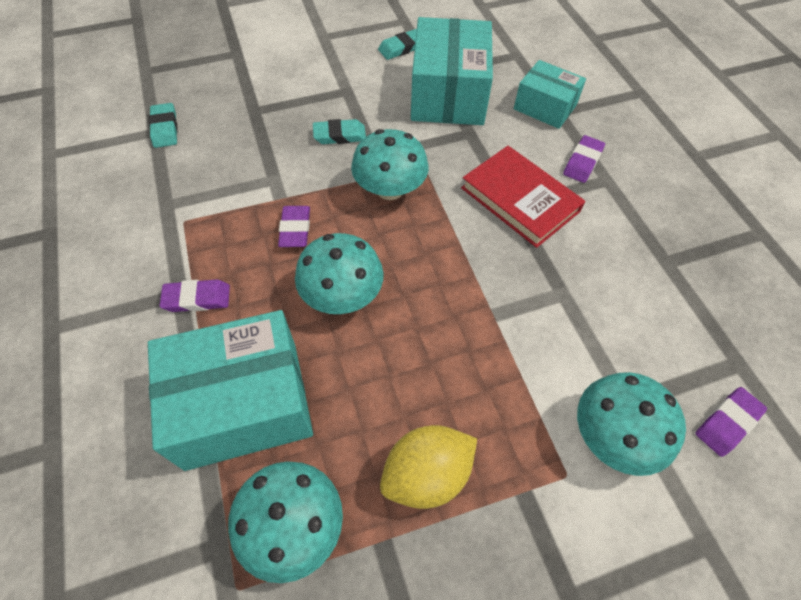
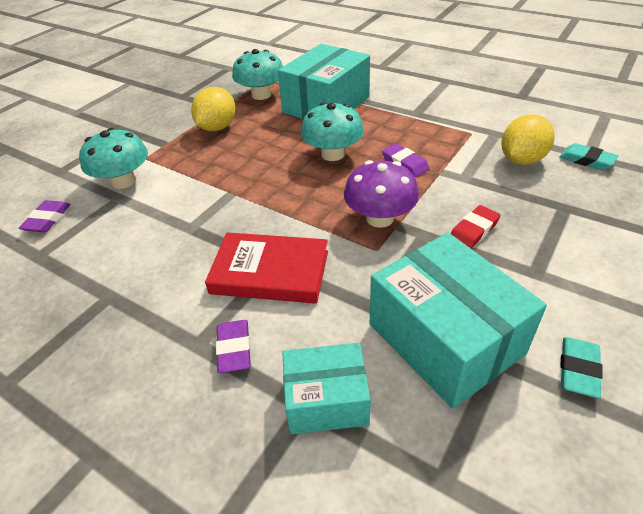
camera: 145 degrees right, 15 degrees down
purple eraser [159,279,230,312] -> none
turquoise eraser [313,119,366,144] -> red eraser [451,205,501,248]
turquoise mushroom [351,129,429,200] -> purple mushroom [344,160,419,228]
none -> yellow lemon [502,114,554,165]

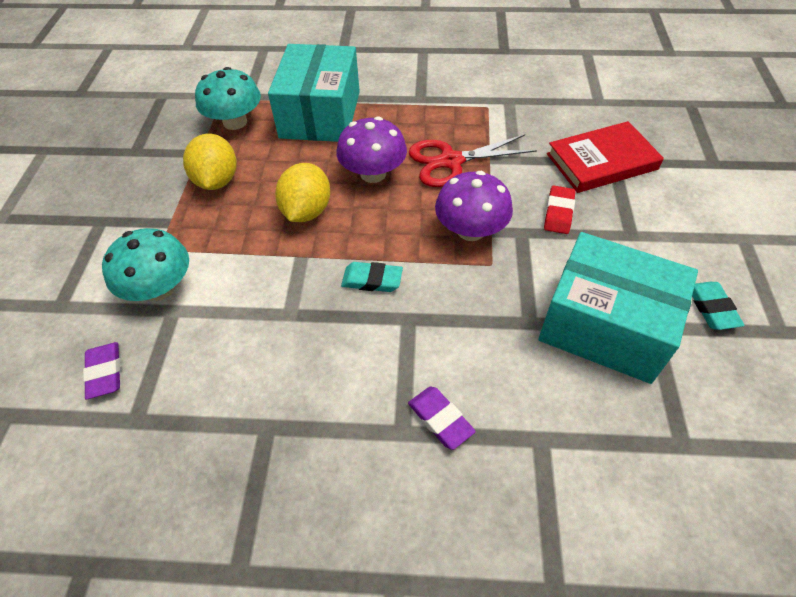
camera: 30 degrees left, 10 degrees up
red book [205,232,328,304] -> red book moved to [547,121,664,193]
turquoise box [282,343,370,434] -> none
turquoise mushroom [301,102,364,161] -> purple mushroom [336,116,407,183]
purple eraser [382,143,430,177] -> red scissors [409,134,537,187]
yellow lemon [502,114,554,165] -> yellow lemon moved to [275,163,330,222]
turquoise eraser [559,143,618,170] -> turquoise eraser moved to [341,262,403,292]

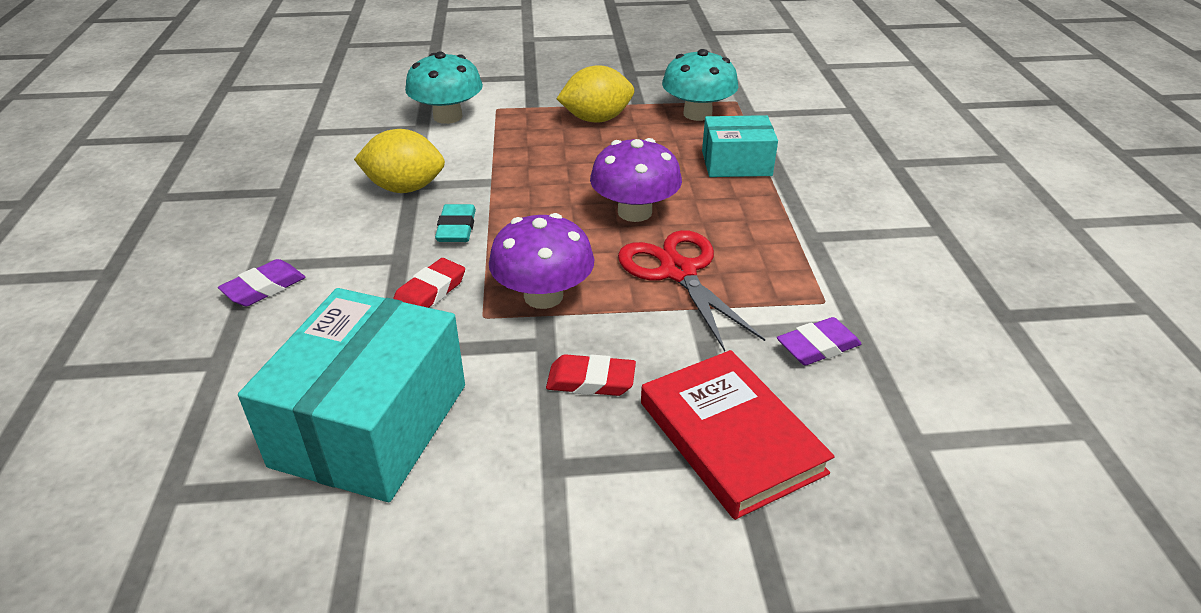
camera: 80 degrees right, 15 degrees down
purple eraser [83,342,121,399] -> purple eraser moved to [777,317,861,365]
turquoise box [268,44,360,142] -> turquoise box [702,115,778,177], size x0.59
yellow lemon [275,163,330,222] -> yellow lemon moved to [354,129,445,193]
turquoise eraser [692,282,745,330] -> none
none -> red eraser [393,258,465,308]

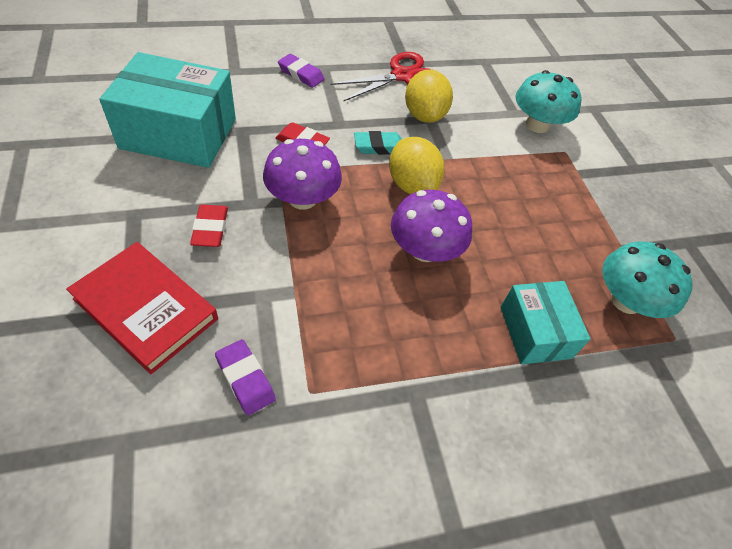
camera: 75 degrees right, 15 degrees up
yellow lemon [557,65,634,123] -> yellow lemon moved to [389,137,444,194]
red scissors [618,230,765,351] -> red scissors moved to [331,52,432,101]
red book [641,350,835,520] -> red book turned 75 degrees clockwise [66,242,218,374]

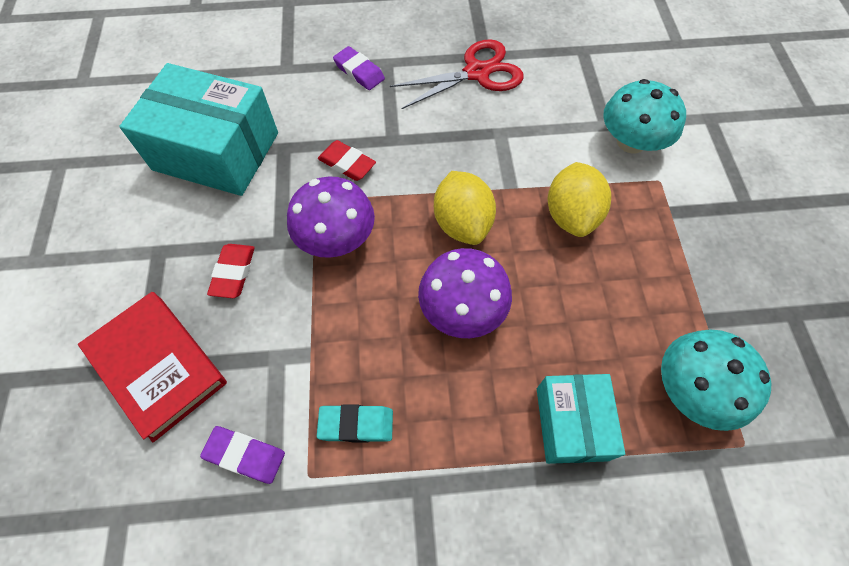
camera: 15 degrees right, 10 degrees up
purple eraser [215,339,276,415] -> purple eraser turned 45 degrees counterclockwise [200,426,285,484]
turquoise eraser [354,131,402,155] -> turquoise eraser moved to [317,405,393,442]
yellow lemon [405,69,453,123] -> yellow lemon moved to [548,162,611,237]

